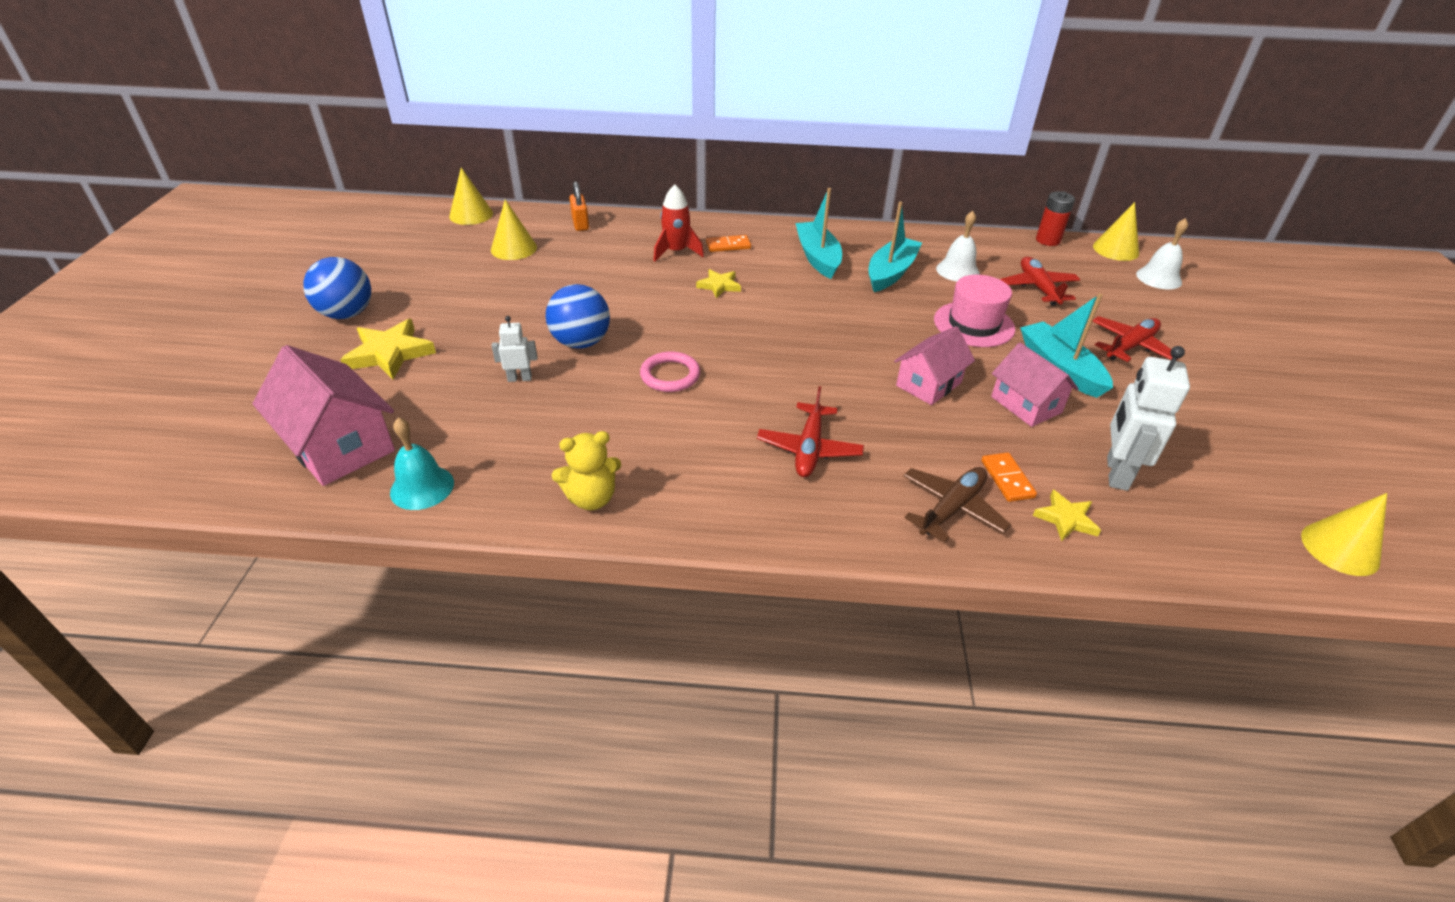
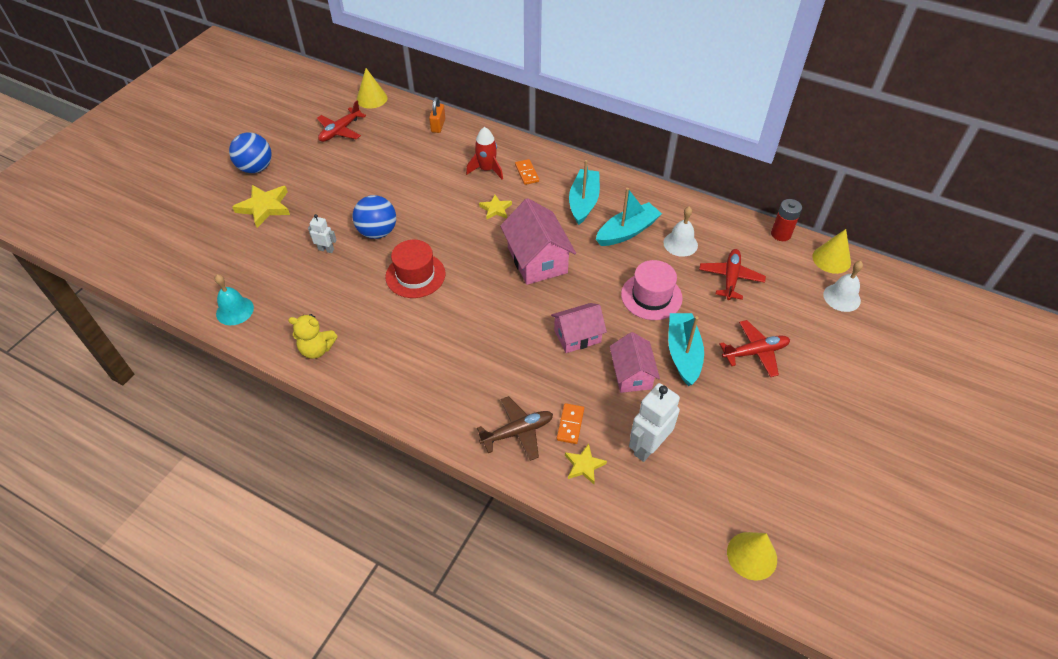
camera: 25 degrees right, 10 degrees up
pink house [252,345,395,486] -> pink house moved to [500,198,576,285]
yellow cone [491,199,537,260] -> none
pink ring [640,351,700,392] -> red hat [385,240,446,298]
orange domino [706,235,751,252] -> orange domino turned 60 degrees clockwise [515,159,539,185]
red plane [757,386,864,477] -> red plane moved to [317,101,366,142]

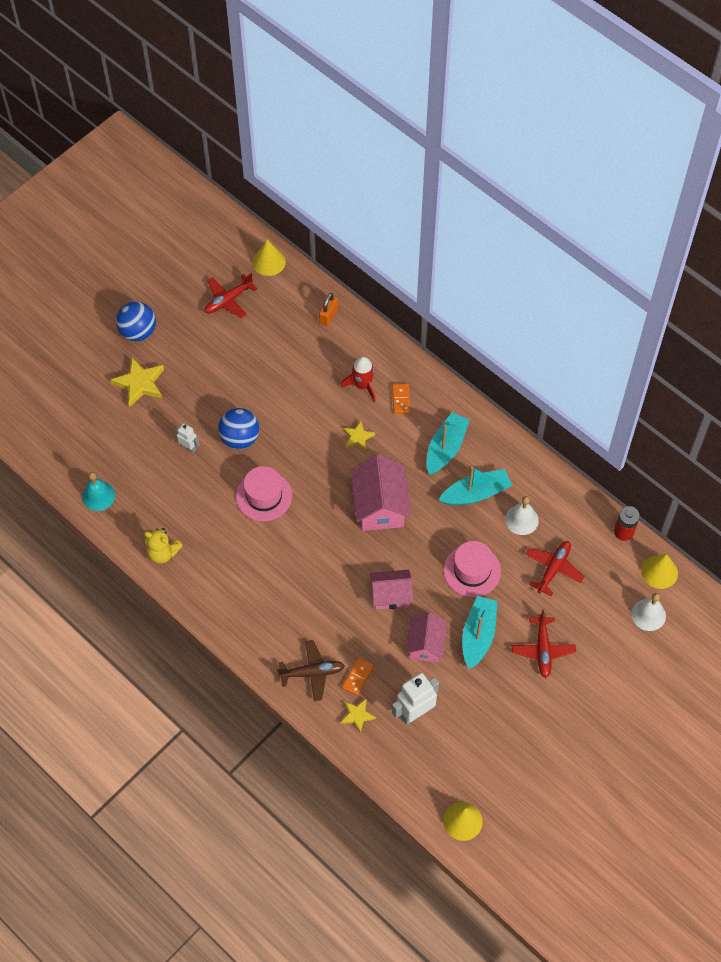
camera: 15 degrees right, 10 degrees up
red hat [385,240,446,298] -> pink hat [236,466,292,521]
red plane [720,320,790,377] -> red plane turned 90 degrees clockwise [512,610,576,678]

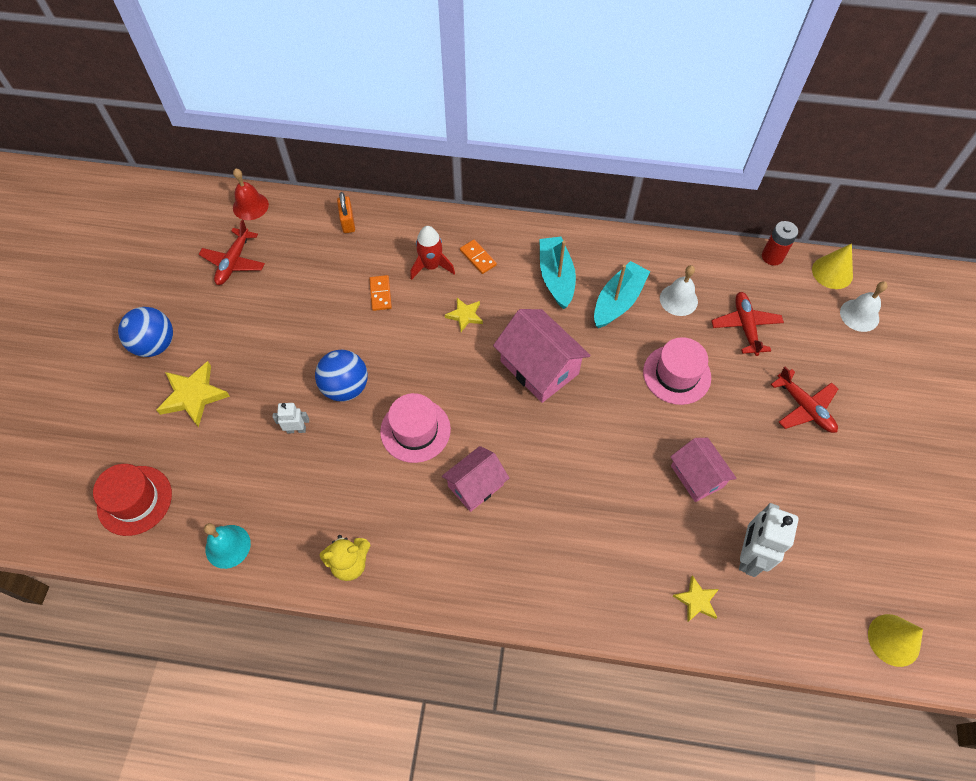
camera: 35 degrees left, 0 degrees up
yellow cone [253,240,286,276] -> red bell [233,168,269,220]
brown plane [277,640,345,701] -> none
orange domino [342,658,374,696] -> orange domino moved to [369,275,392,311]
pink house [370,570,413,610] -> pink house moved to [442,446,509,512]
turquoise boat [462,596,497,670] -> none
none -> red hat [93,464,172,536]

